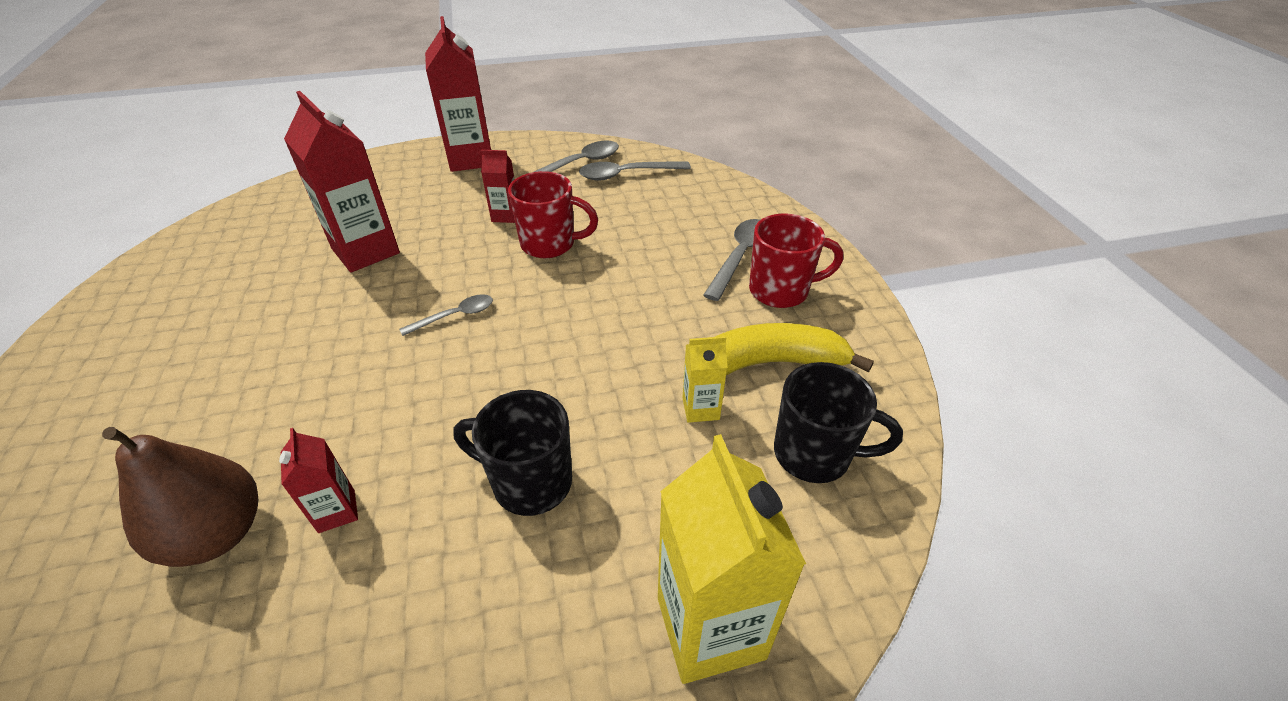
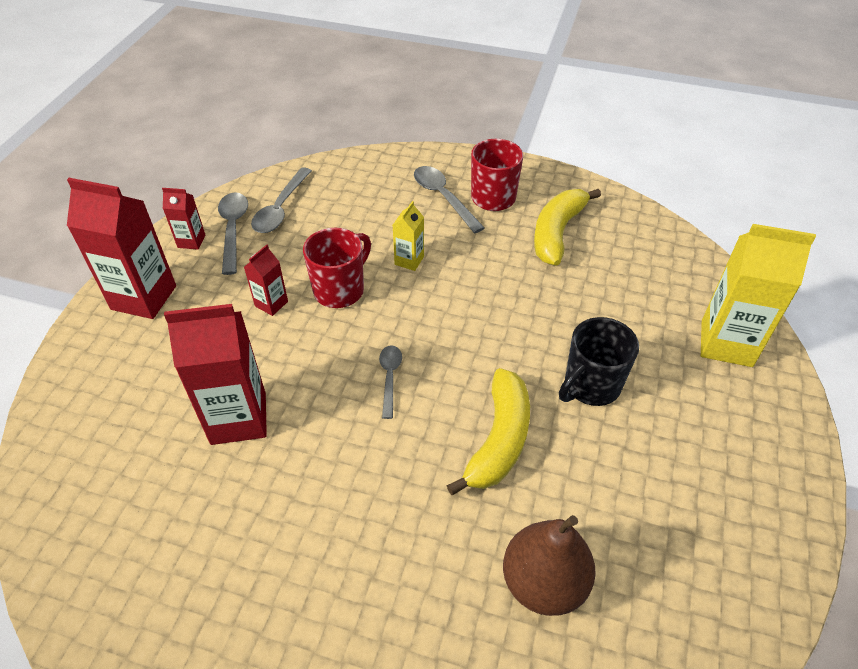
camera: 60 degrees left, 5 degrees up
red carton [279,428,358,533] -> red carton moved to [162,188,205,250]
yellow carton [682,336,727,423] -> yellow carton moved to [393,201,424,271]
black mug [774,362,903,483] -> none
none -> yellow banana [447,368,530,495]

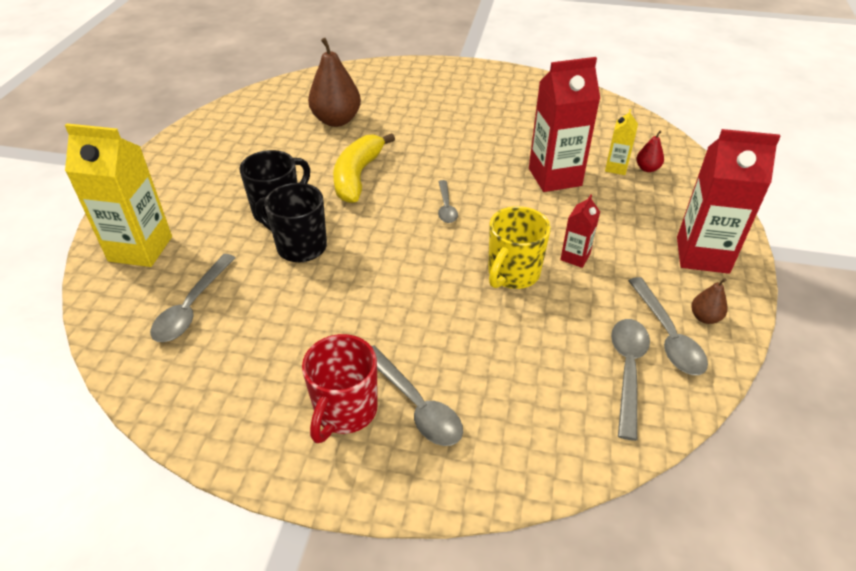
camera: 175 degrees right, 5 degrees down
red carton [162,188,205,250] -> brown pear [691,278,728,324]
red mug [303,228,371,308] -> yellow mug [488,206,551,289]
yellow carton [393,201,424,271] -> yellow carton moved to [605,109,638,175]
yellow banana [534,189,601,266] -> none
none -> grey spoon [150,254,236,342]
none -> black mug [255,183,327,262]
none -> red pear [636,131,664,172]

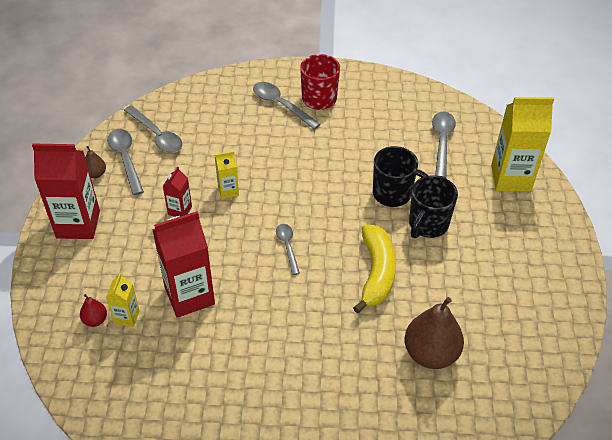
camera: 170 degrees right, 5 degrees up
yellow mug [488,206,551,289] -> yellow carton [215,151,239,199]
grey spoon [611,319,650,441] -> grey spoon turned 45 degrees counterclockwise [124,105,182,153]

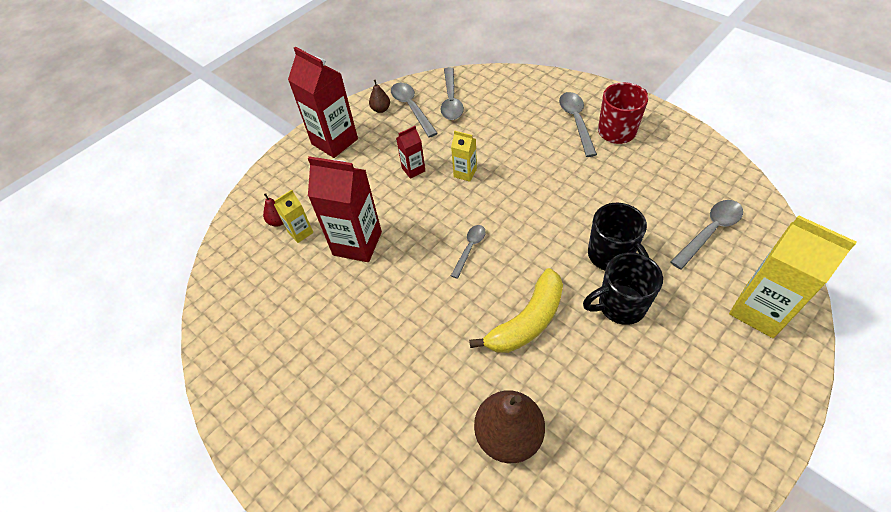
camera: 45 degrees right, 5 degrees up
grey spoon [107,129,144,195] -> grey spoon turned 45 degrees counterclockwise [391,83,438,138]

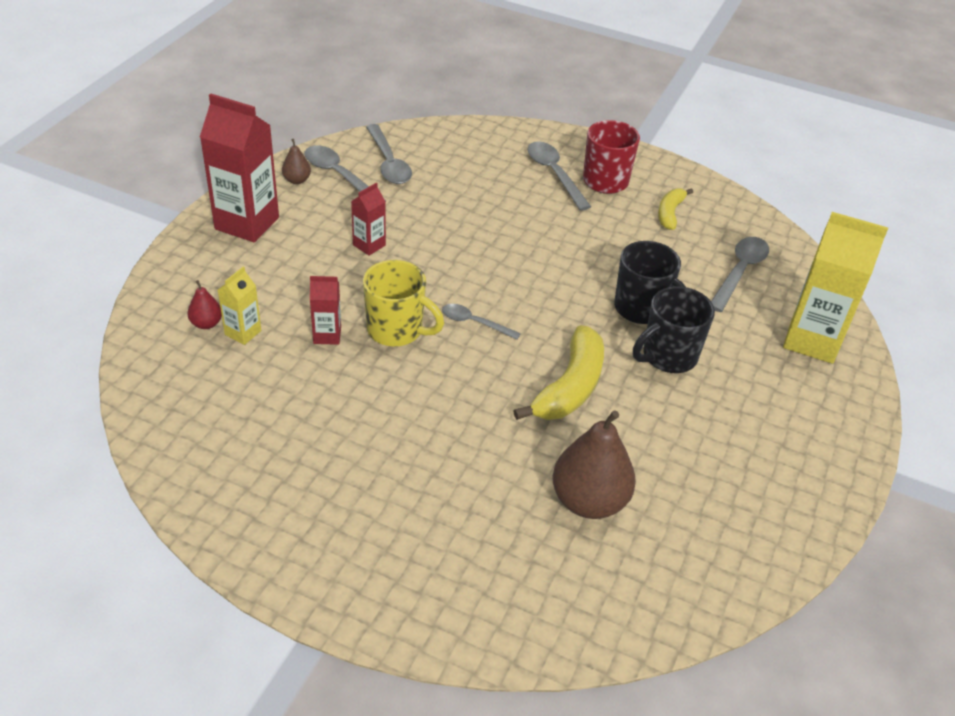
camera: 25 degrees left, 10 degrees down
red carton [308,156,382,262] -> red carton [310,276,341,345], size x0.50
yellow carton [451,130,477,182] -> none
grey spoon [451,225,486,279] -> grey spoon turned 75 degrees counterclockwise [442,304,521,340]
none -> yellow mug [363,260,444,346]
none -> yellow banana [658,188,693,230]

